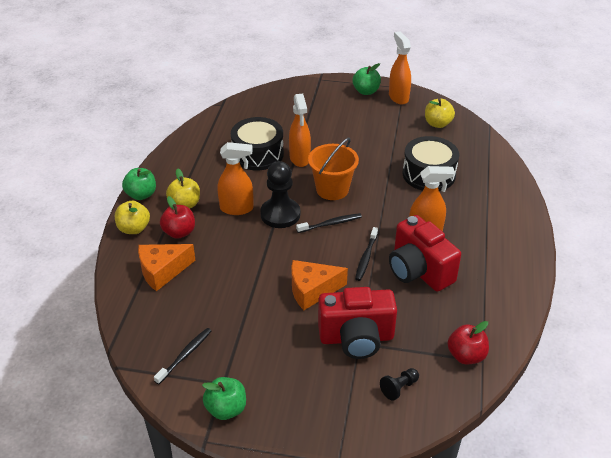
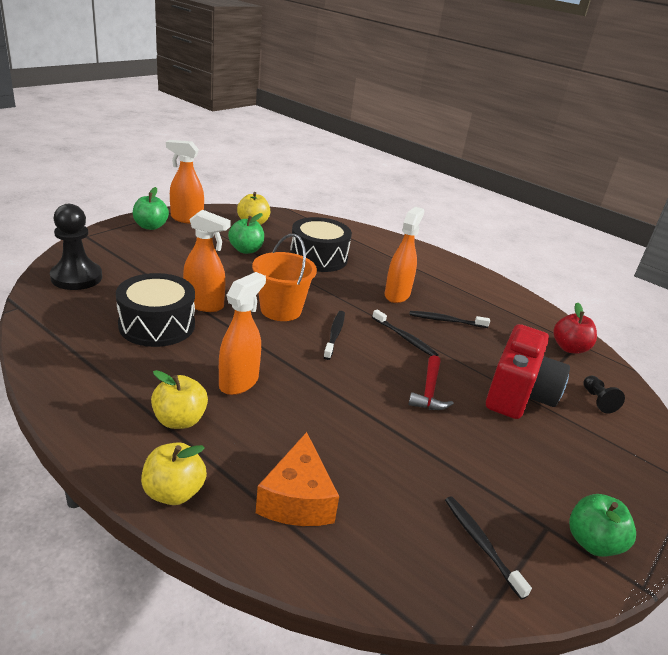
camera: 65 degrees left, 10 degrees down
green apple [122,168,156,200] -> green apple moved to [228,213,264,254]
red apple [160,196,195,239] -> none
black pawn [260,161,300,228] -> black pawn moved to [50,204,102,290]
orange cheese [291,260,348,310] -> red hammer [408,355,454,410]
red camera [389,215,461,292] -> black toothbrush [409,311,490,328]

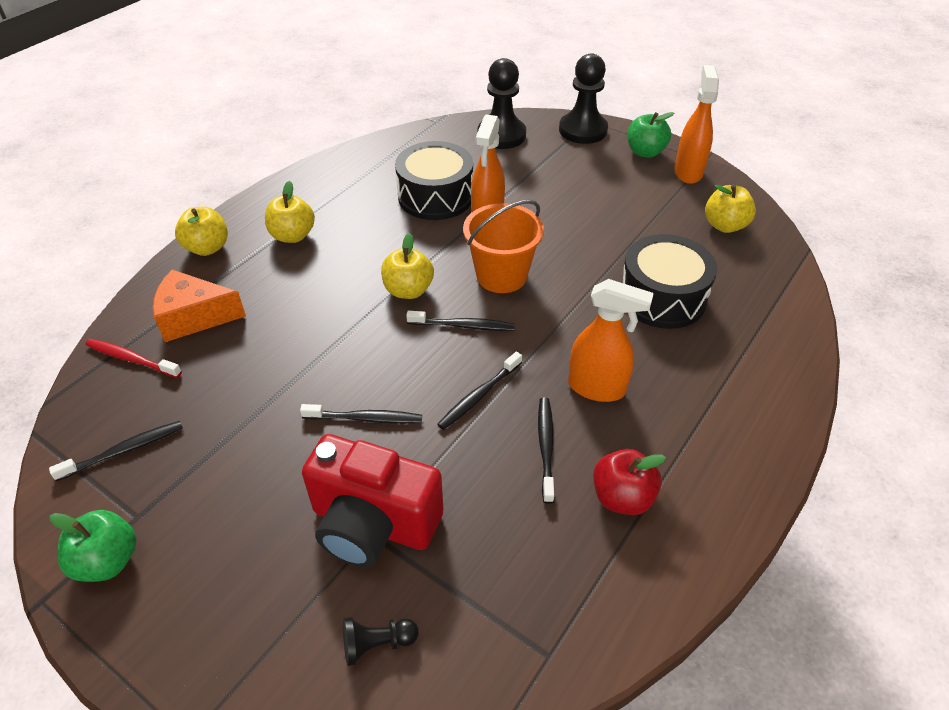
camera: 90 degrees right, 15 degrees up
orange spray bottle [219,272,266,395] -> none
green apple [228,213,264,254] -> none
red hammer [408,355,454,410] -> black toothbrush [300,404,422,424]
red apple [553,302,597,354] -> red apple moved to [593,449,666,515]
none -> red toothbrush [85,339,182,378]
none -> yellow apple [381,233,434,299]
none -> black pawn [559,53,608,144]

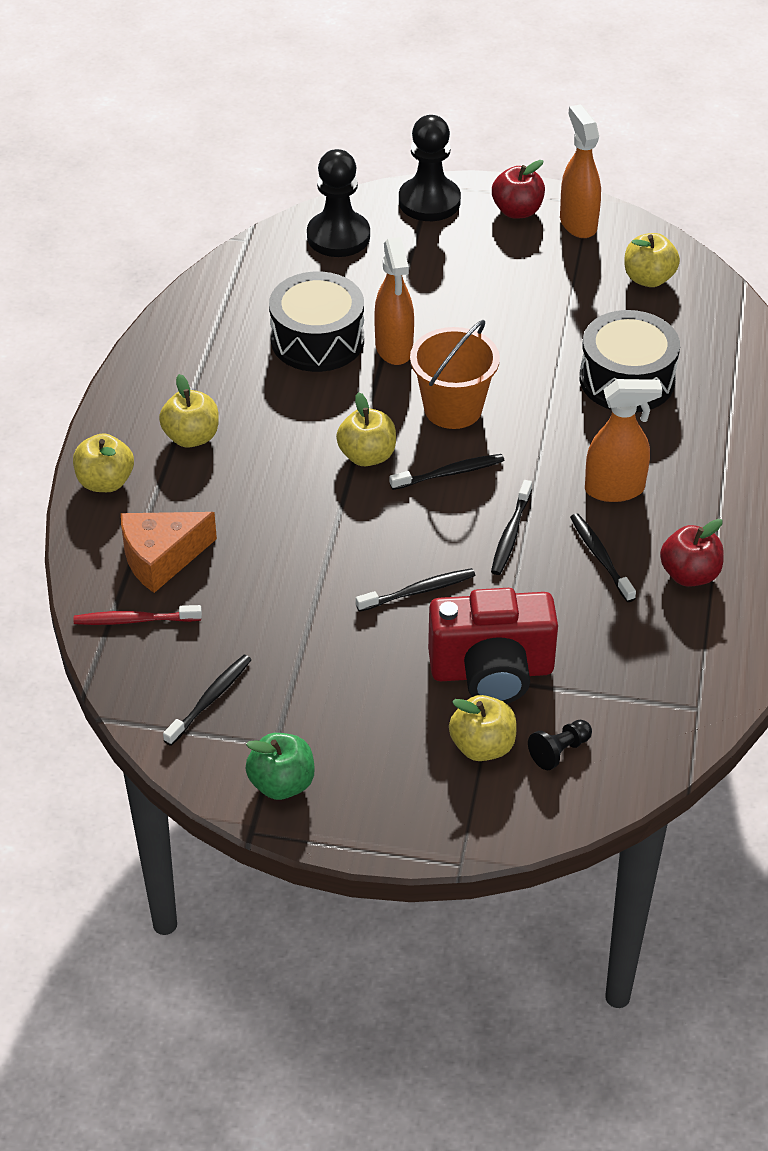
camera: 25 degrees left, 0 degrees up
green apple [627,112,674,158] -> red apple [492,160,545,219]
none -> yellow apple [449,695,516,761]

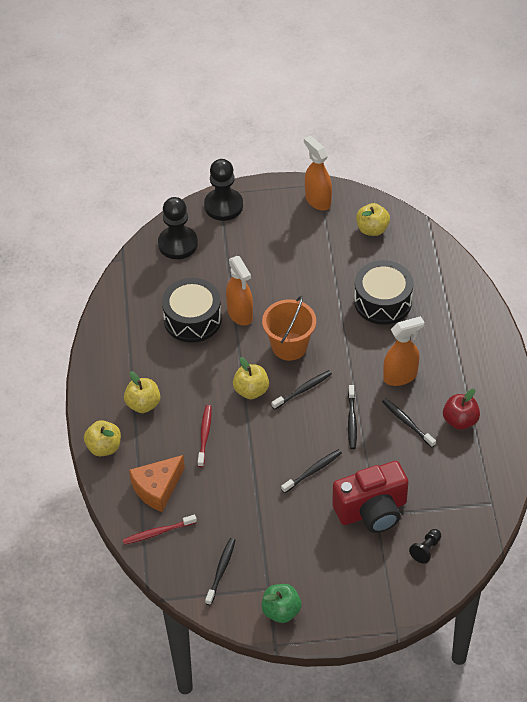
camera: 15 degrees left, 5 degrees up
yellow apple [449,695,516,761] -> none
red apple [492,160,545,219] -> none
none -> red toothbrush [198,405,211,467]

